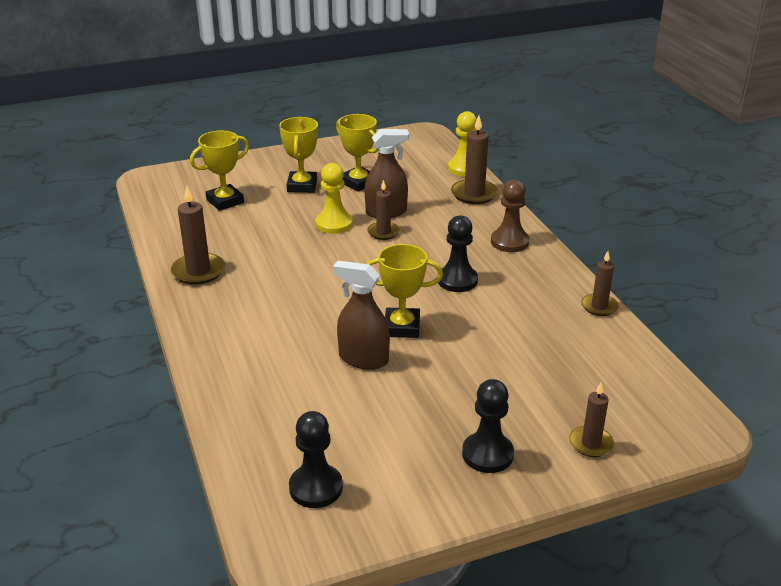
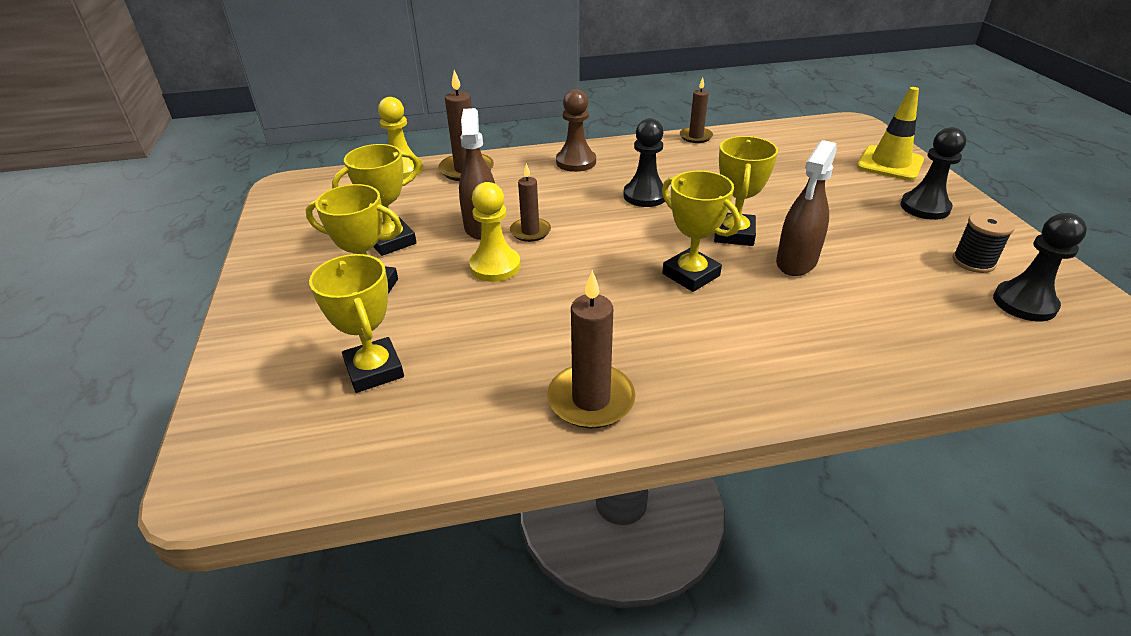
camera: 80 degrees left, 5 degrees up
brown candle [569,383,614,457] -> yellow traffic cone [857,87,924,181]
none -> yellow trophy [662,171,741,292]
none -> black spool [953,212,1015,273]

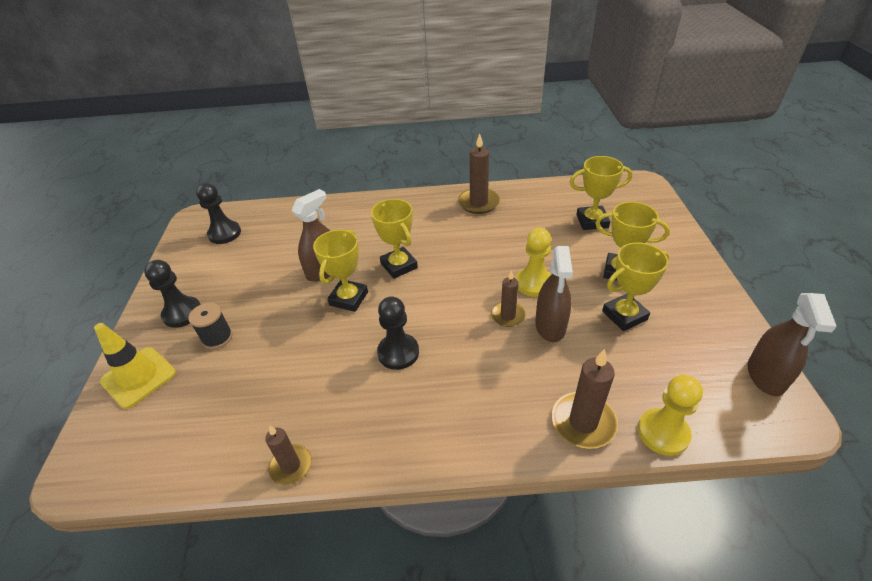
camera: 170 degrees left, 5 degrees up
yellow trophy [309,254,404,393] -> yellow trophy turned 75 degrees counterclockwise [570,156,633,230]
brown pawn [556,89,596,172] -> none
black spool [953,212,1015,273] -> black spool moved to [188,303,233,349]
none -> brown spray bottle [748,293,837,396]

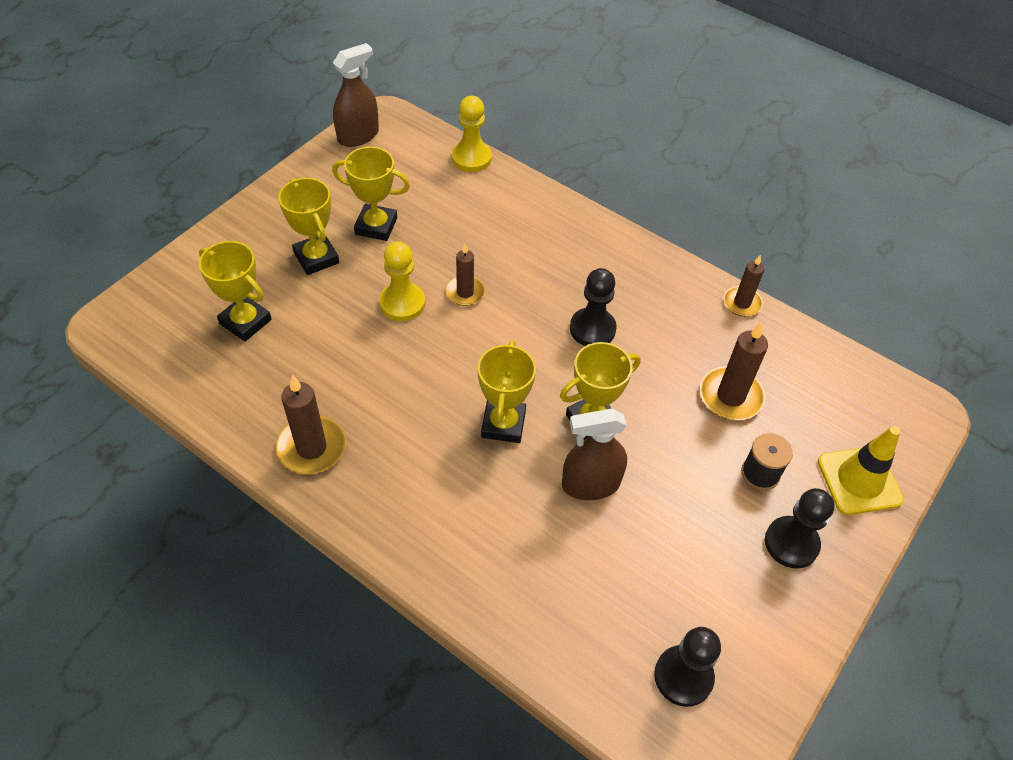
camera: 145 degrees left, 10 degrees up
brown spray bottle [535,246,573,342] -> none
brown candle [551,349,618,449] -> brown candle moved to [700,322,768,420]

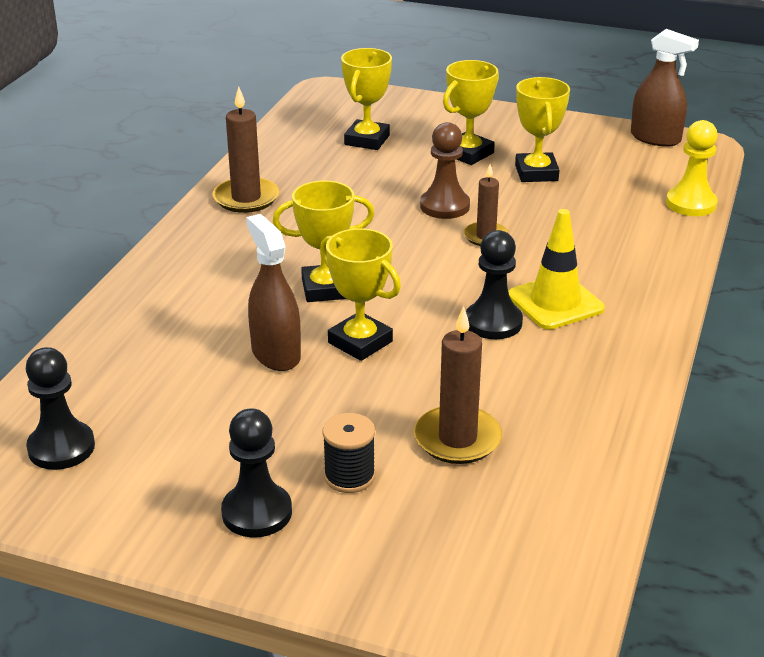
camera: 75 degrees right, 20 degrees down
yellow pawn [379,241,425,321] -> brown pawn [420,122,470,219]
brown candle [724,254,764,316] -> none
yellow traffic cone [818,426,904,515] -> yellow traffic cone moved to [508,209,605,329]

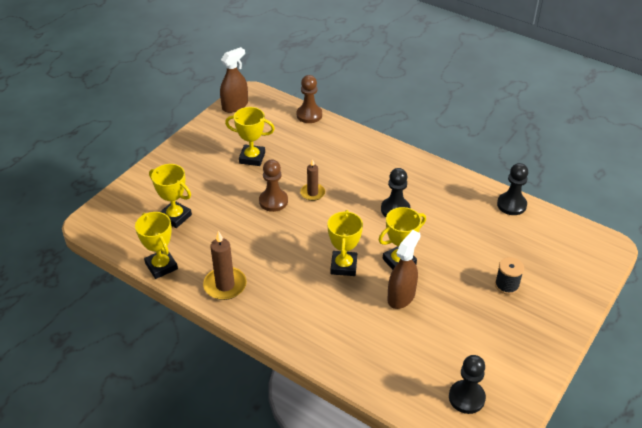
camera: 75 degrees left, 10 degrees up
black pawn [221,408,292,538] -> black pawn moved to [497,163,528,215]
brown spray bottle [246,214,301,371] -> brown spray bottle turned 135 degrees clockwise [387,230,420,309]
brown candle [414,306,502,464] -> none
yellow trophy [443,60,499,165] -> yellow trophy moved to [135,212,178,279]
yellow traffic cone [508,209,605,329] -> none
yellow pawn [666,120,718,216] -> brown pawn [297,75,322,123]

